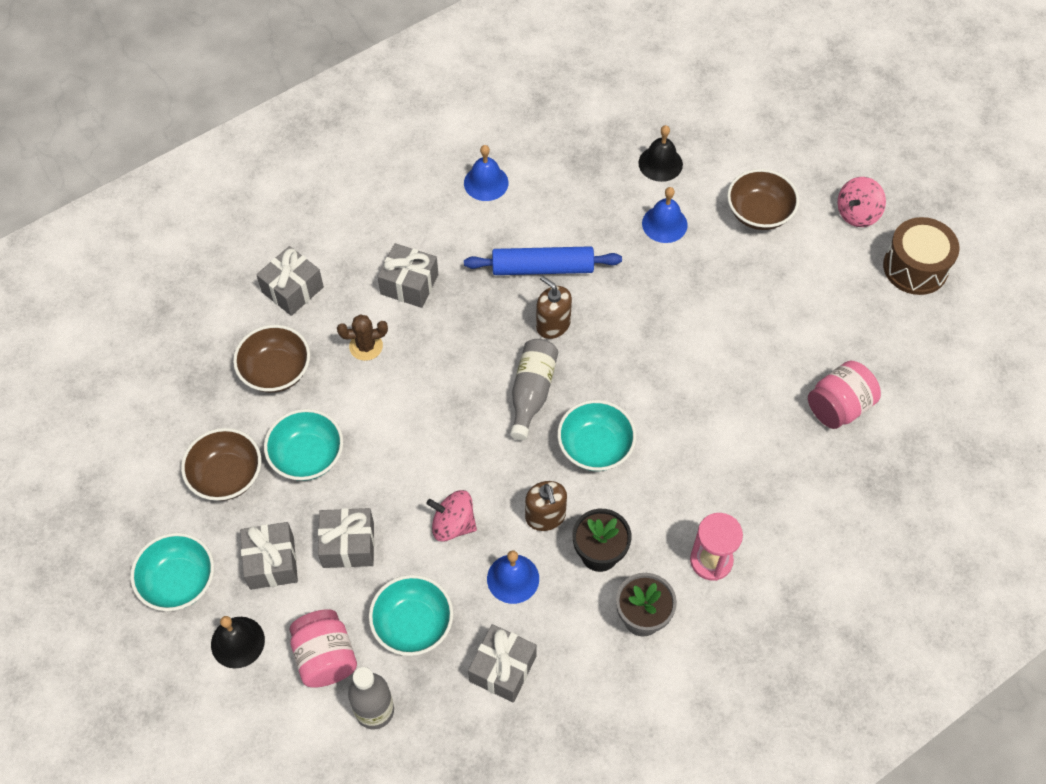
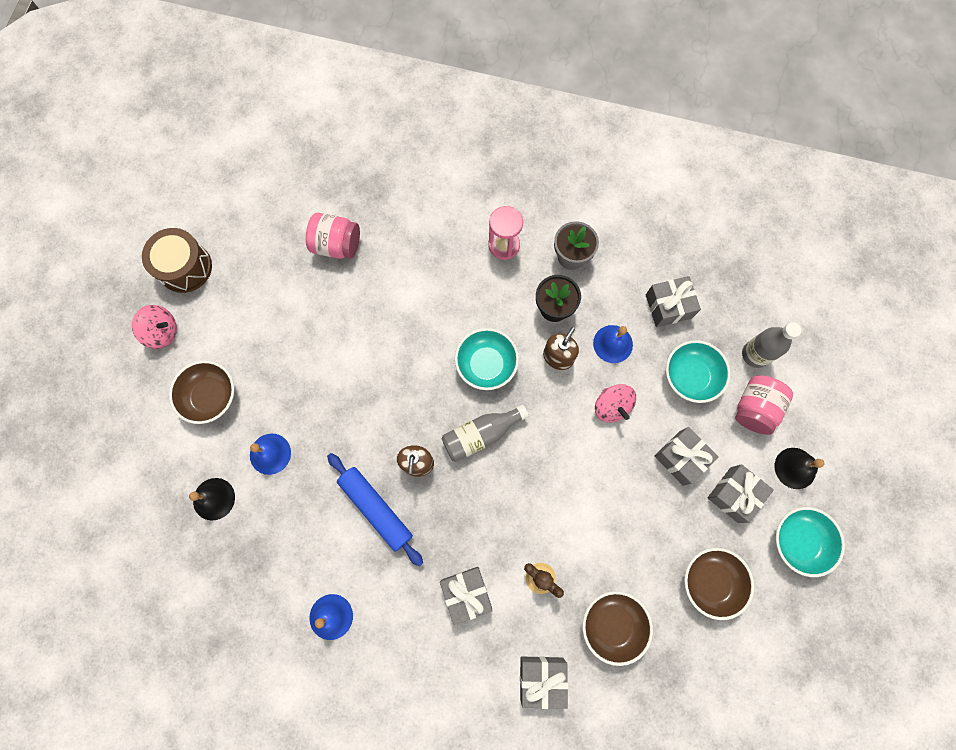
camera: 130 degrees left, 15 degrees up
turquoise bowl [264,409,343,481] -> none

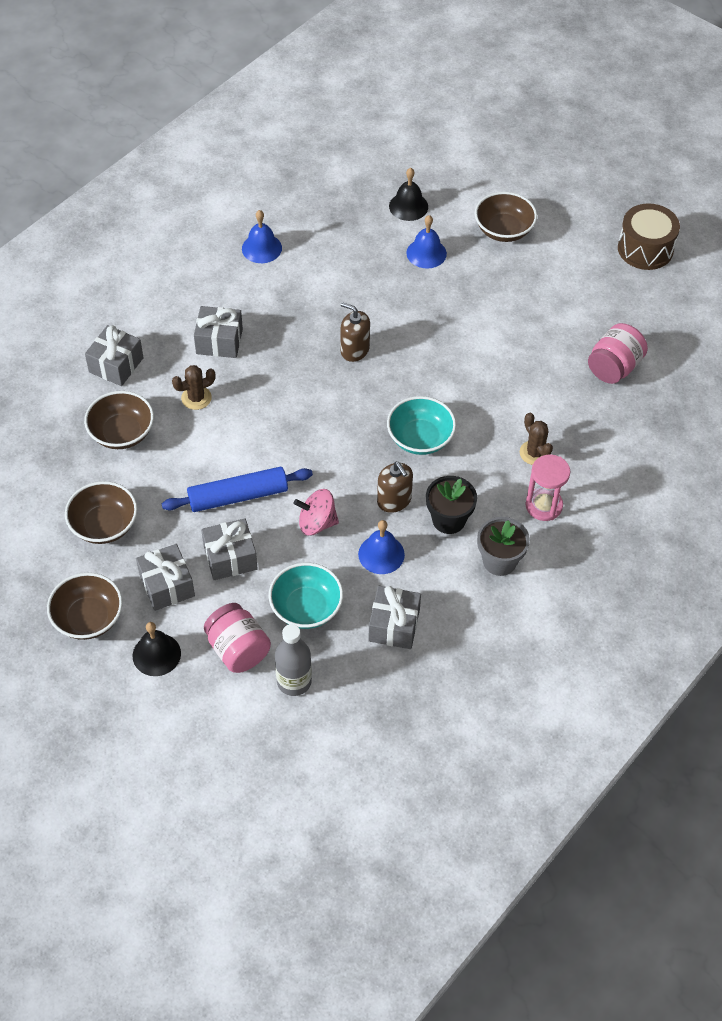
camera: 115 degrees right, 20 degrees down
pink spinning top [132,305,177,349] -> none
blue rolling pin [327,453,423,567] -> blue rolling pin moved to [162,467,313,512]
grey bottle [442,404,529,462] -> none
turquoise bowl [775,507,845,577] -> brown bowl [47,573,123,640]
none -> brown cactus [520,413,553,465]

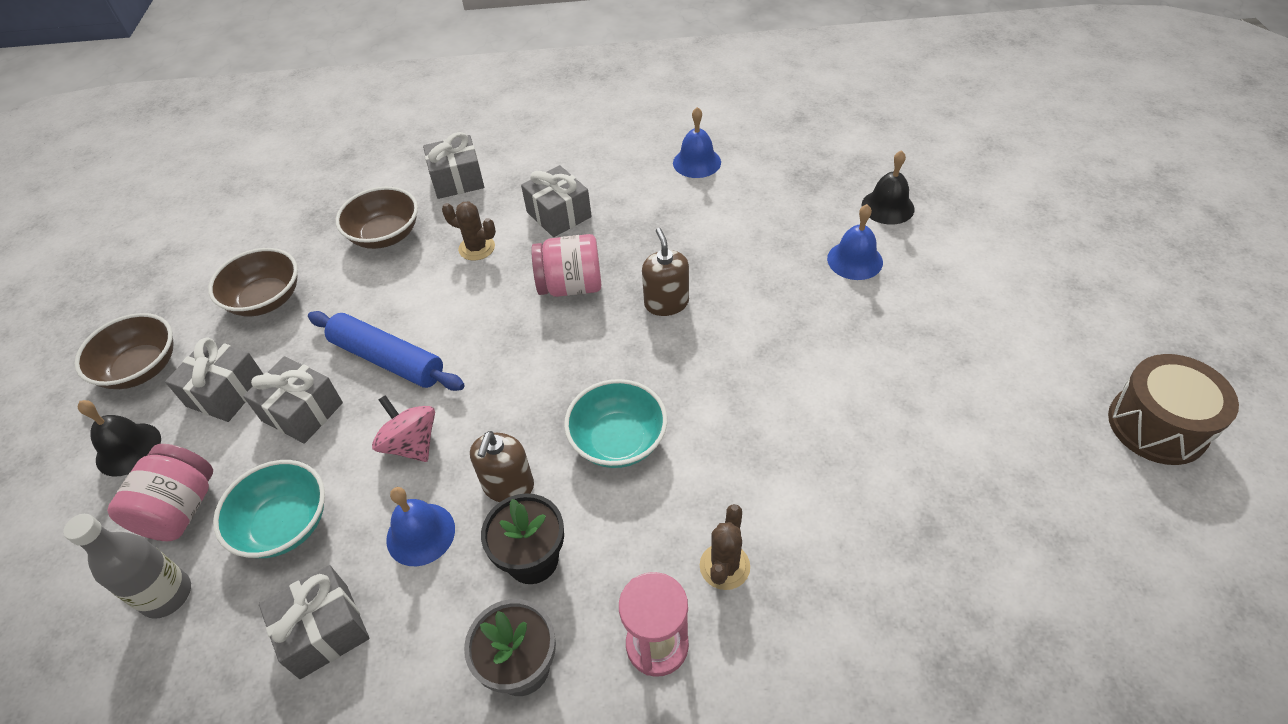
camera: 50 degrees right, 5 degrees down
brown bowl [475,192,537,242] -> none
pink jar [588,323,648,384] -> pink jar moved to [531,234,601,297]

